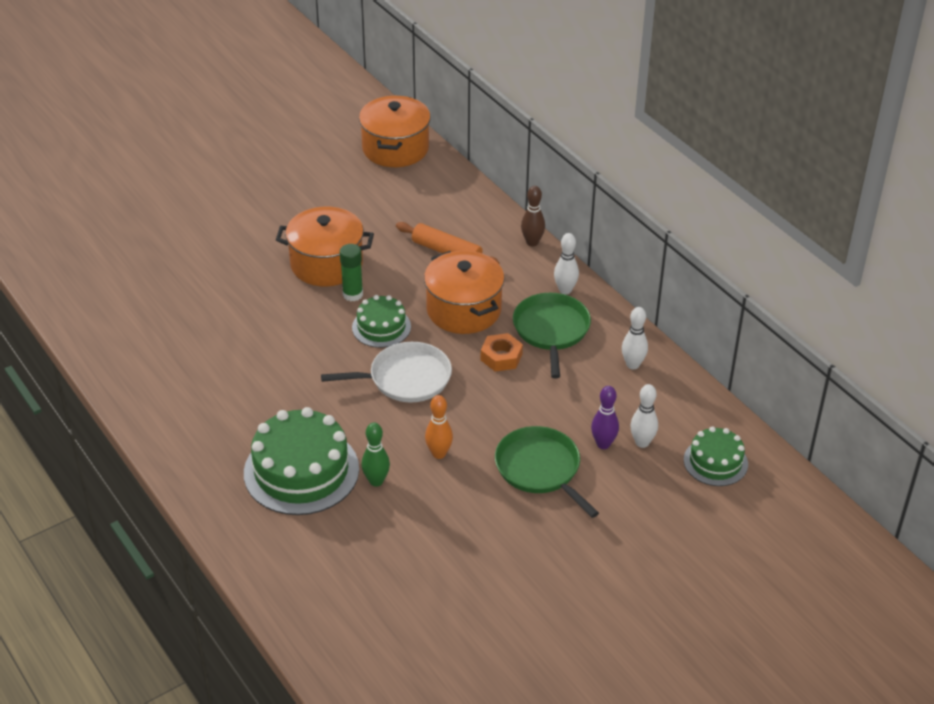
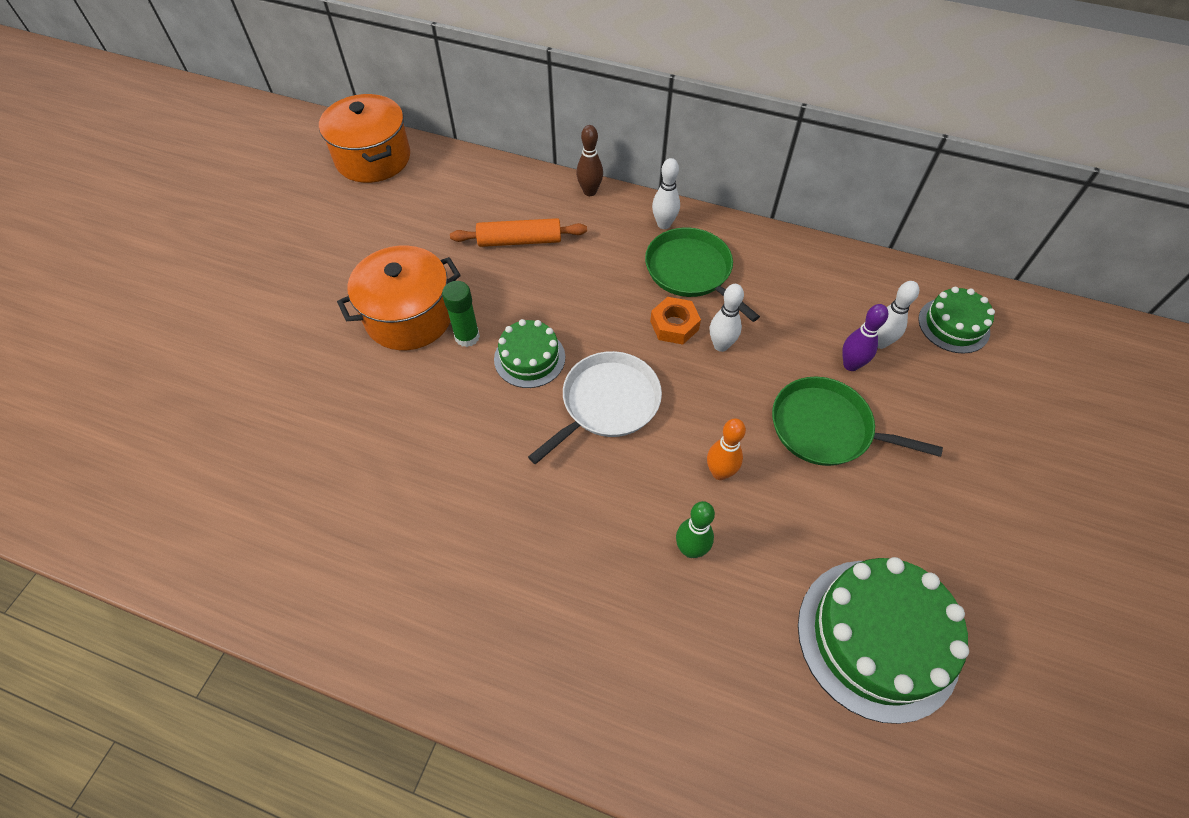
camera: 35 degrees left, 15 degrees up
green cake [244,407,359,515] -> green cake moved to [798,557,969,724]
orange pot [424,251,504,334] -> none
white bowling pin [622,307,648,369] -> white bowling pin moved to [710,284,744,352]

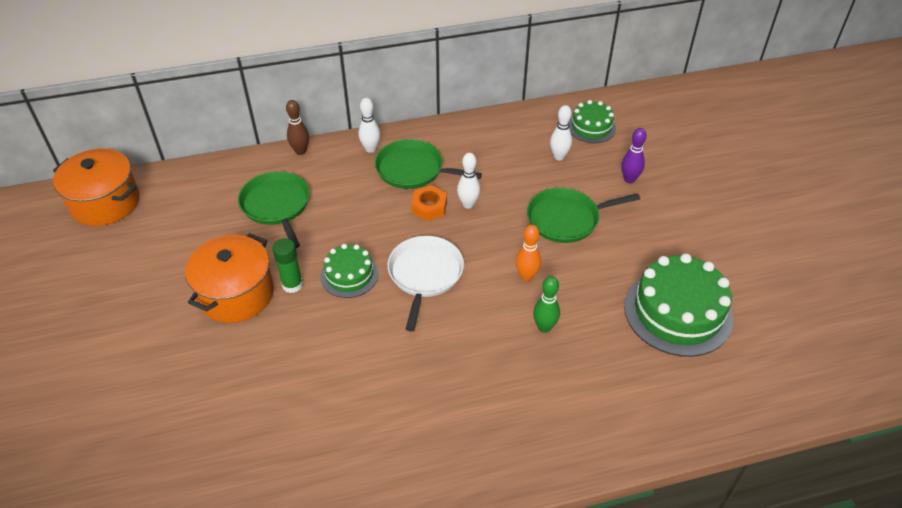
camera: 35 degrees left, 10 degrees down
orange rolling pin [450,218,587,247] -> green pan [238,171,310,248]
purple bowling pin [842,304,888,371] -> purple bowling pin moved to [621,128,647,183]

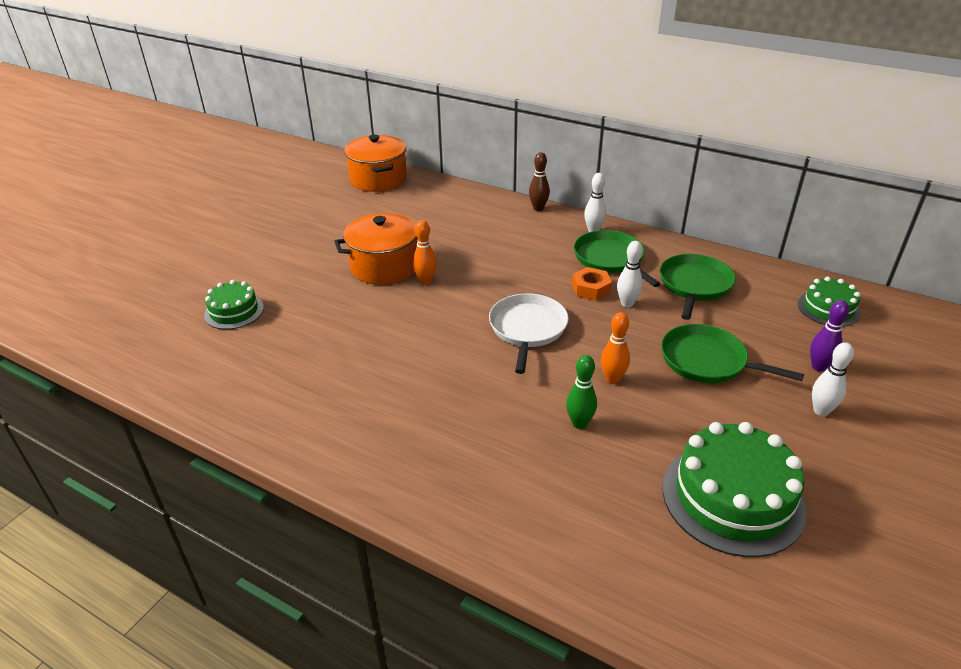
camera: 45 degrees right, 10 degrees down
green pan [238,171,310,248] -> green pan moved to [660,254,736,320]
green glue stick [272,238,303,293] -> orange bowling pin [413,220,437,285]
green cake [320,244,378,298] -> green cake moved to [204,280,264,329]
white pan [387,236,464,332] -> white pan turned 45 degrees counterclockwise [489,293,569,374]
white bowling pin [550,105,572,161] -> white bowling pin moved to [812,342,854,416]

